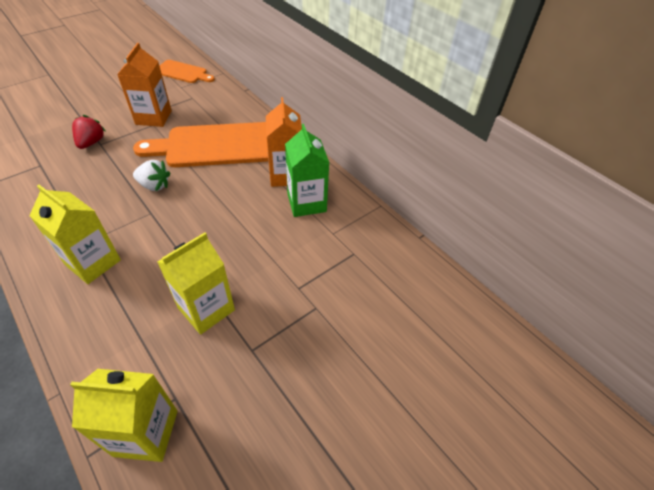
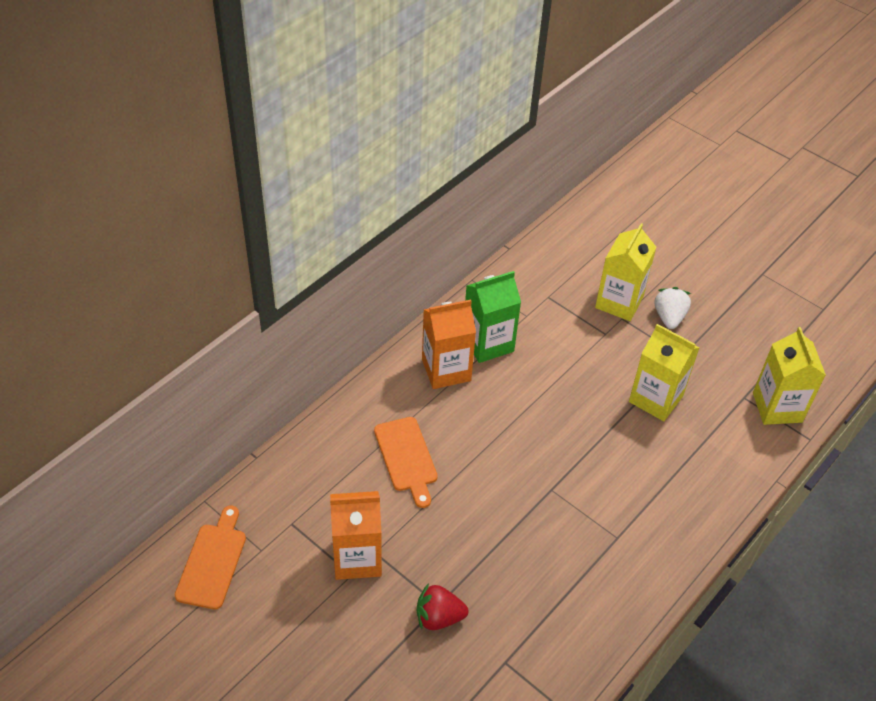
camera: 100 degrees left, 0 degrees up
yellow carton [29,185,121,284] -> yellow carton moved to [595,223,656,321]
orange cutting board [133,122,268,167] -> orange cutting board [374,417,438,508], size x0.54
white strawberry [133,160,170,191] -> white strawberry moved to [655,287,691,329]

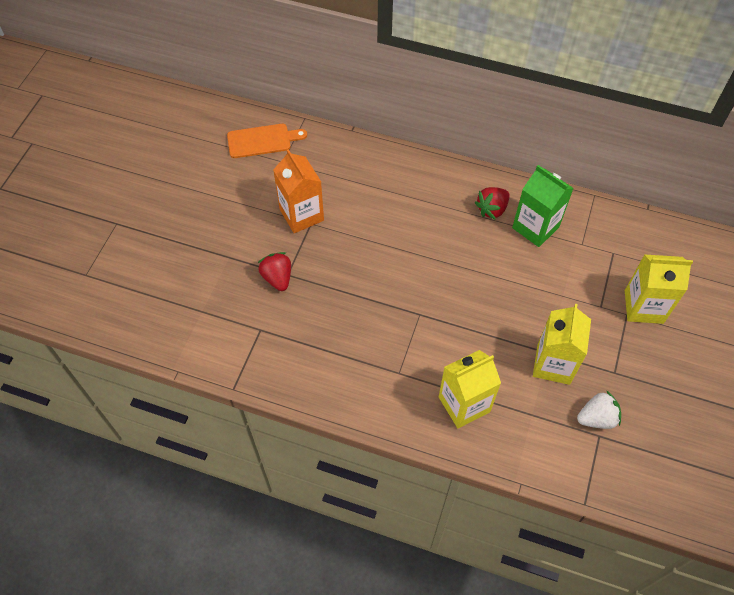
camera: 70 degrees right, 10 degrees up
orange cutting board [374,417,438,508] -> none
orange carton [422,300,476,389] -> red strawberry [474,187,510,220]
white strawberry [655,287,691,329] -> white strawberry moved to [577,390,621,429]
yellow carton [753,327,826,425] -> yellow carton moved to [439,350,501,428]

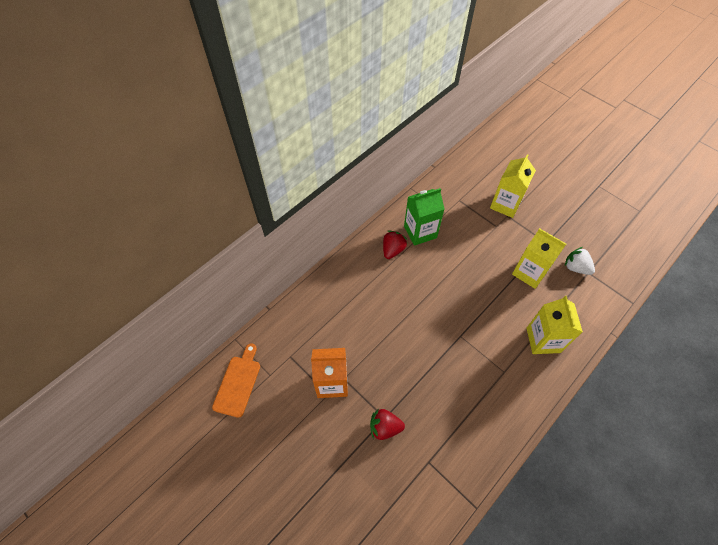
camera: 65 degrees left, 0 degrees up
red strawberry [474,187,510,220] -> red strawberry turned 135 degrees counterclockwise [383,231,407,259]
white strawberry [577,390,621,429] -> white strawberry turned 60 degrees counterclockwise [565,247,595,275]

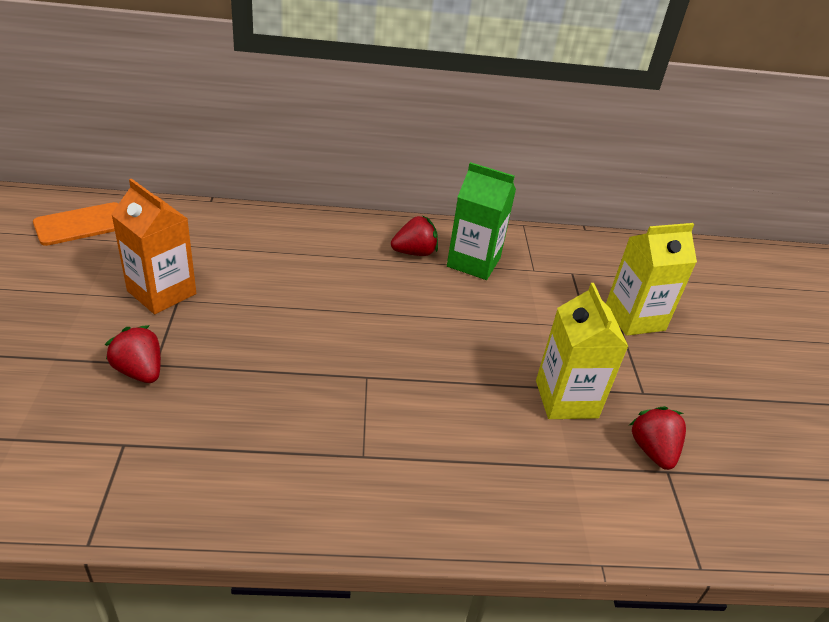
camera: 40 degrees right, 20 degrees down
yellow carton [527,296,583,354] -> none
white strawberry [565,247,595,275] -> red strawberry [630,406,686,470]

